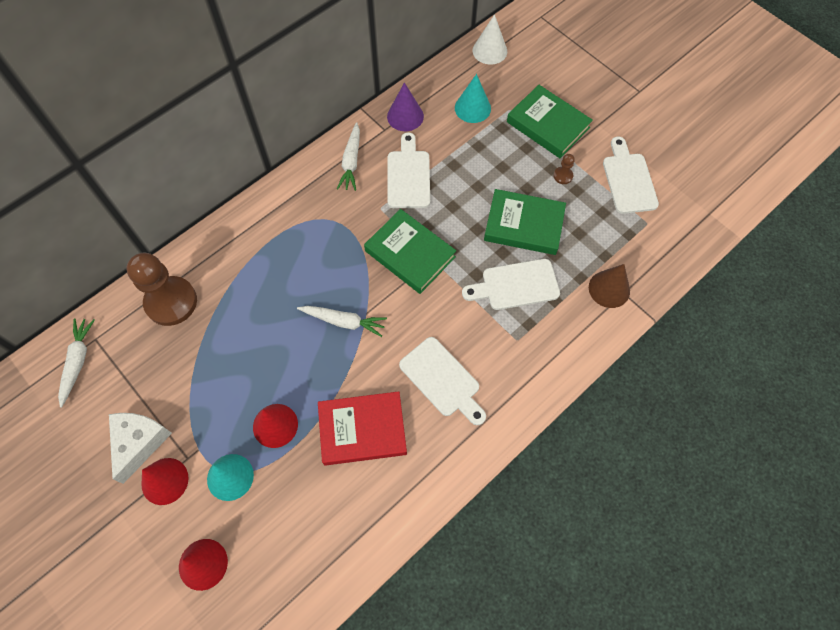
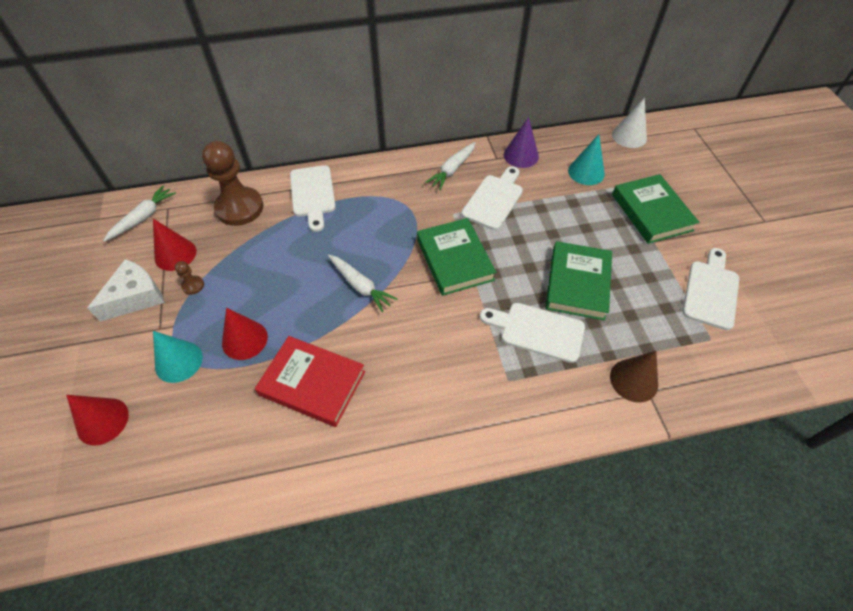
camera: 30 degrees right, 10 degrees down
red cone [141,458,189,505] -> red cone moved to [153,219,196,271]
white cutting board [399,337,486,425] -> white cutting board moved to [290,165,336,232]
green book [484,189,566,255] -> green book turned 60 degrees clockwise [545,241,612,321]
brown pawn [554,154,575,184] -> brown pawn moved to [175,261,204,295]

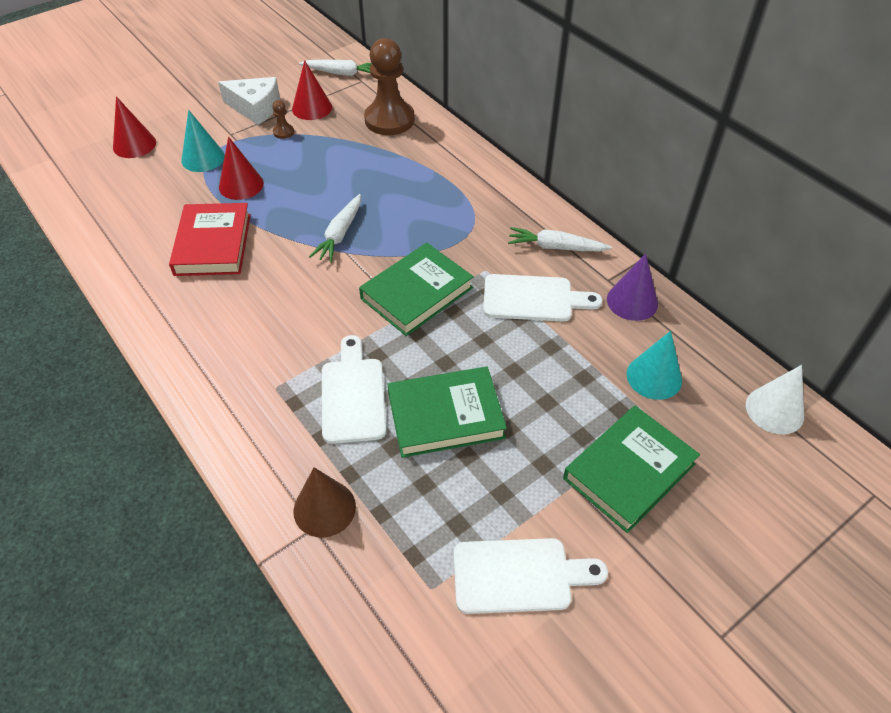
camera: 65 degrees right, 5 degrees down
white cutting board [290,165,336,232] -> none

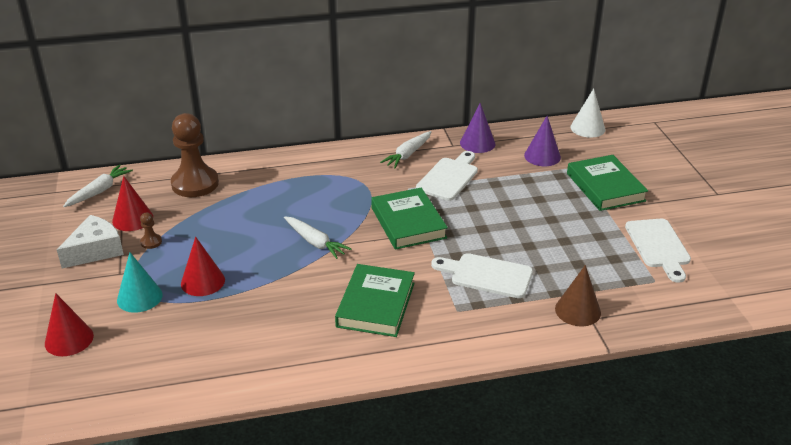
camera: 65 degrees left, 15 degrees down
red book [169,203,251,276] -> none
green book [388,367,507,458] -> green book moved to [335,264,415,337]
white cutting board [454,538,608,614] -> white cutting board turned 150 degrees clockwise [625,219,691,283]
turquoise cone [627,331,682,400] -> purple cone [524,116,561,166]

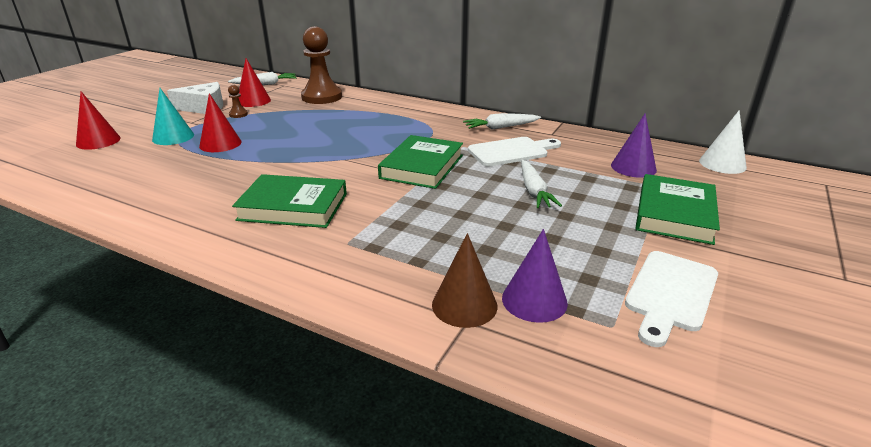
camera: 40 degrees right, 5 degrees down
white carrot [284,216,351,259] -> white carrot moved to [521,160,562,208]
green book [335,264,415,337] -> green book turned 45 degrees clockwise [232,174,347,228]
white cutting board [431,253,533,298] -> none
purple cone [460,103,495,153] -> purple cone moved to [502,229,568,323]

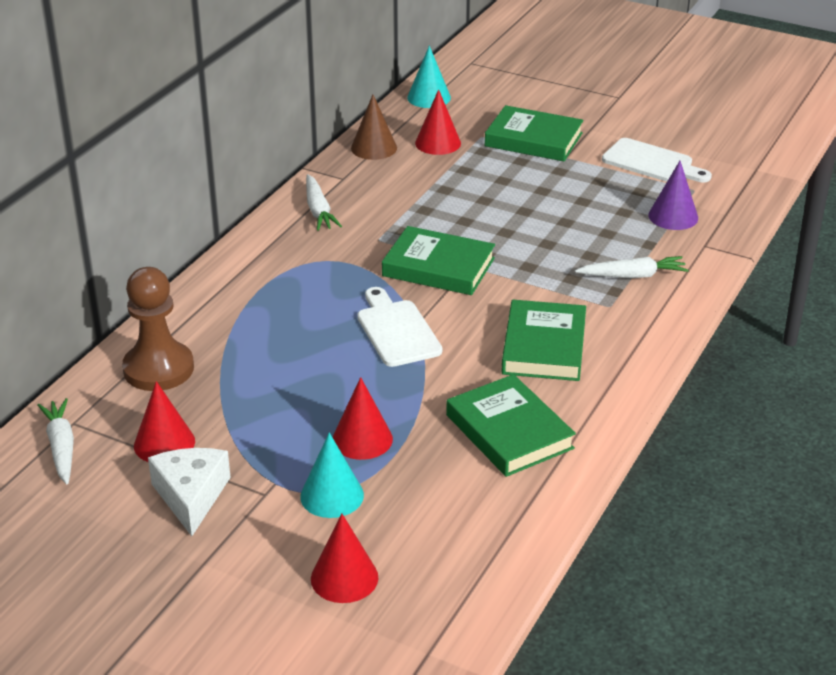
camera: 90 degrees left, 5 degrees up
brown pawn [228,85,248,118] -> none
brown cone [432,233,498,328] -> brown cone moved to [351,95,397,160]
white cutting board [468,137,561,166] -> white cutting board moved to [357,287,442,367]
white carrot [521,160,562,208] -> white carrot moved to [575,256,689,278]
purple cone [611,113,657,178] -> red cone [415,89,461,155]
white cone [699,110,747,174] -> turquoise cone [407,45,451,108]
none -> green book [446,374,576,477]

